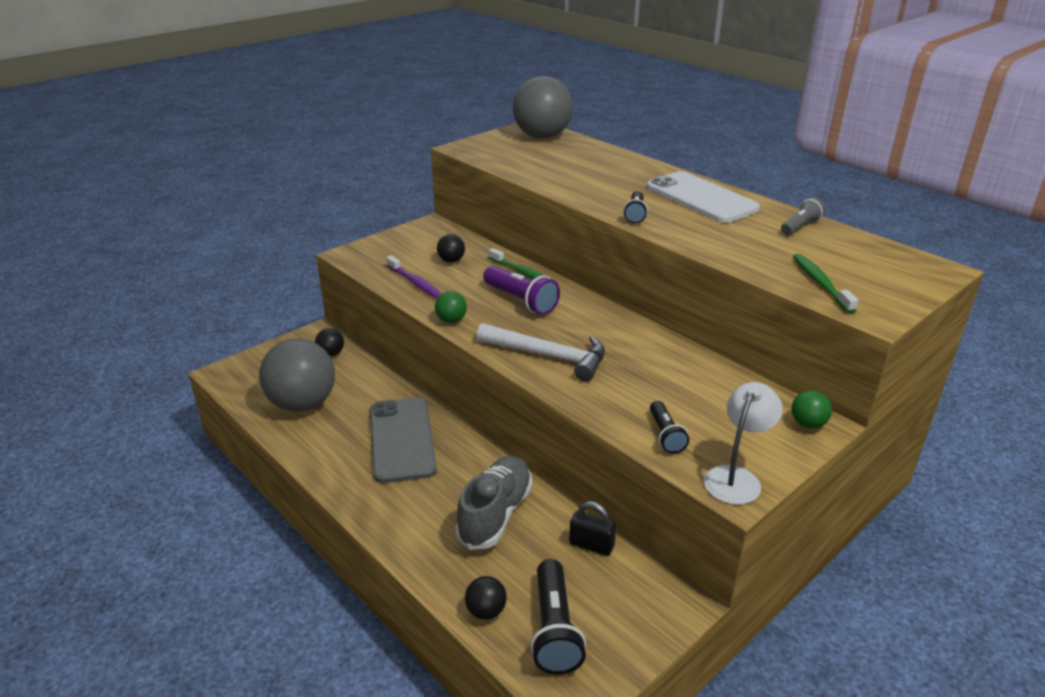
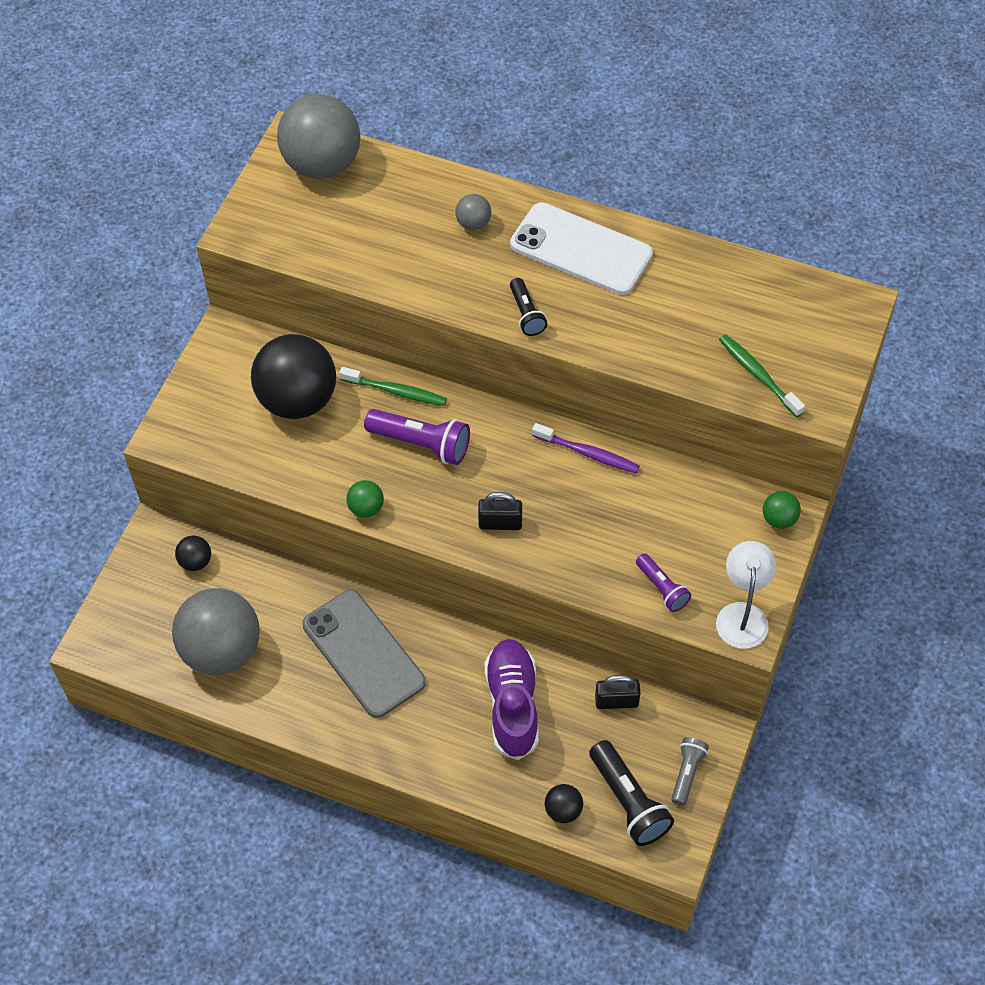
camera: 25 degrees left, 25 degrees up
purple toothbrush [386,255,442,299] -> purple toothbrush moved to [532,423,640,474]
black ball [437,234,465,263] -> black ball [251,334,336,419], size x2.33
grey shoe [455,456,532,550] -> purple shoe [485,639,539,760]
white hammer [477,323,605,382] -> black padlock [478,492,522,530]
black flashlight [650,401,689,454] -> purple flashlight [636,553,691,612]
grey flashlight [781,197,825,235] -> grey flashlight moved to [672,737,709,806]
none -> grey ball [455,194,492,230]

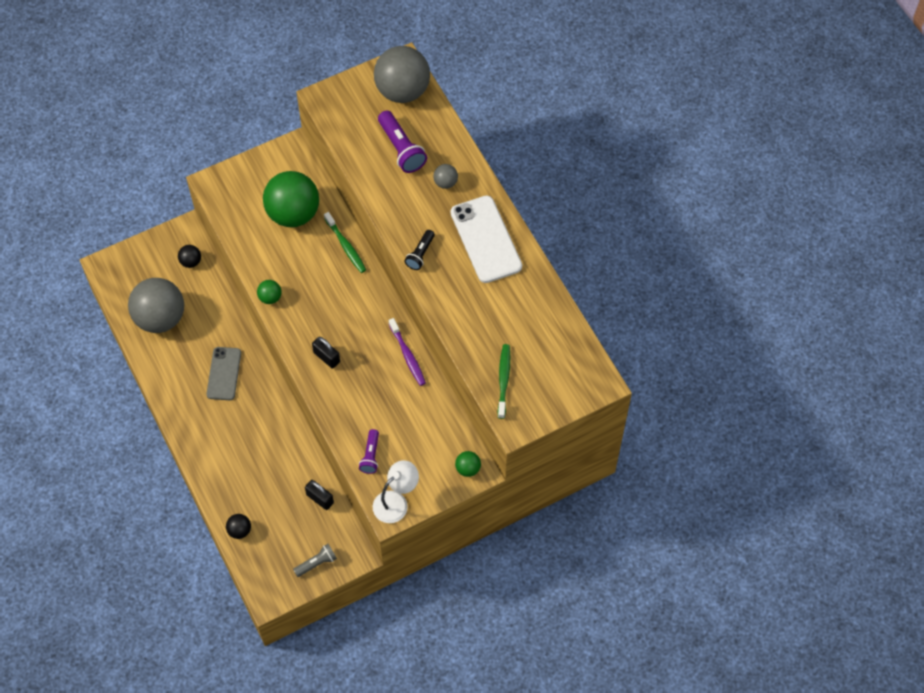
camera: 40 degrees right, 5 degrees up
black ball [251,334,336,419] -> green ball [263,171,319,227]
grey phone [302,590,426,718] -> grey phone [206,347,241,400], size x0.64
purple flashlight [364,409,470,465] -> purple flashlight moved to [378,111,427,173]
purple shoe [485,639,539,760] -> none
black flashlight [589,740,674,846] -> none

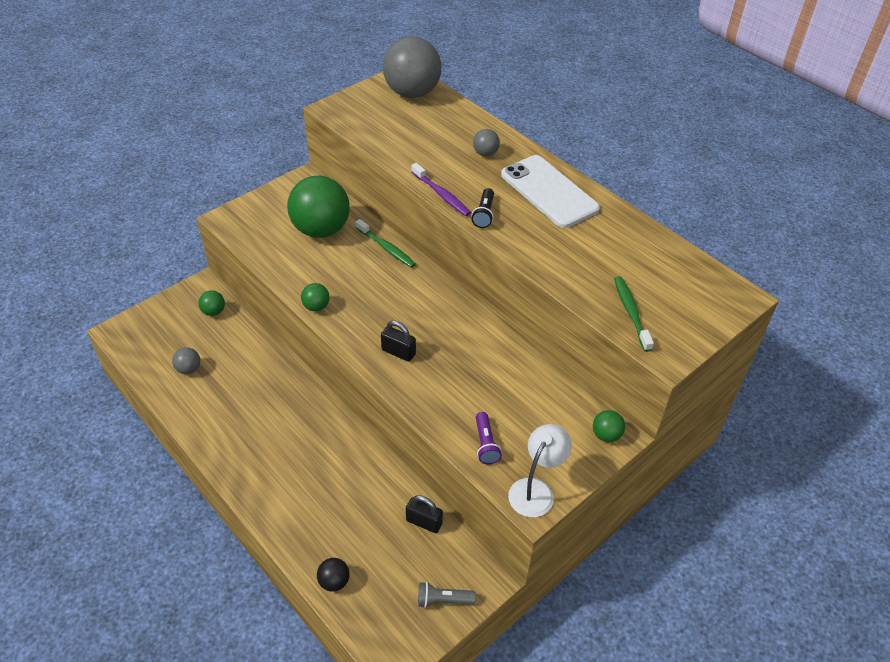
camera: 15 degrees left, 15 degrees down
grey ball [128,278,184,333] -> grey ball [172,347,200,374], size x0.43
black ball [178,245,201,268] -> green ball [199,291,225,316]
grey phone [206,347,241,400] -> none
grey flashlight [293,544,337,577] -> grey flashlight turned 135 degrees counterclockwise [418,582,476,608]
purple flashlight [378,111,427,173] -> none
purple toothbrush [389,318,426,386] -> purple toothbrush moved to [411,163,471,216]

